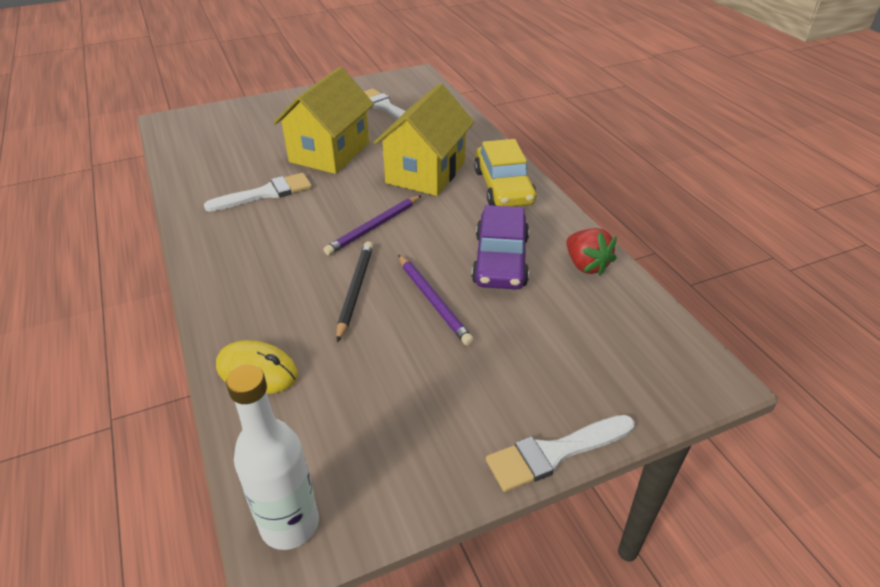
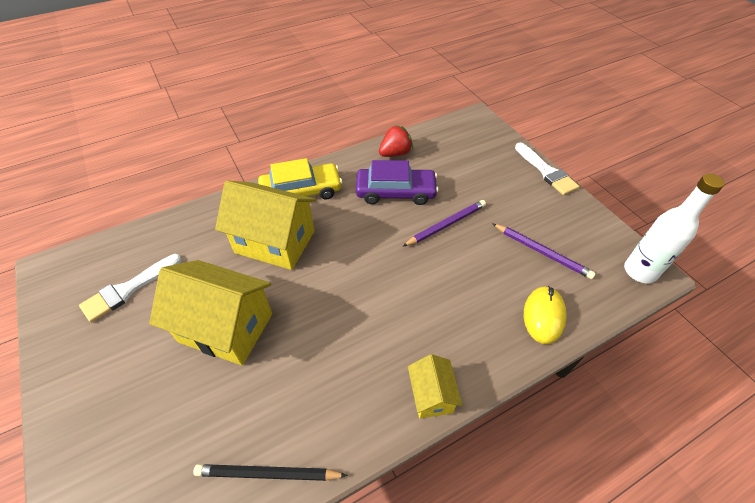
camera: 95 degrees left, 10 degrees up
white brush [204,173,312,212] -> none
purple pencil [324,195,422,255] -> purple pencil moved to [492,223,596,279]
black pencil [336,241,373,342] -> black pencil moved to [193,464,348,481]
none -> yellow house [408,354,462,419]

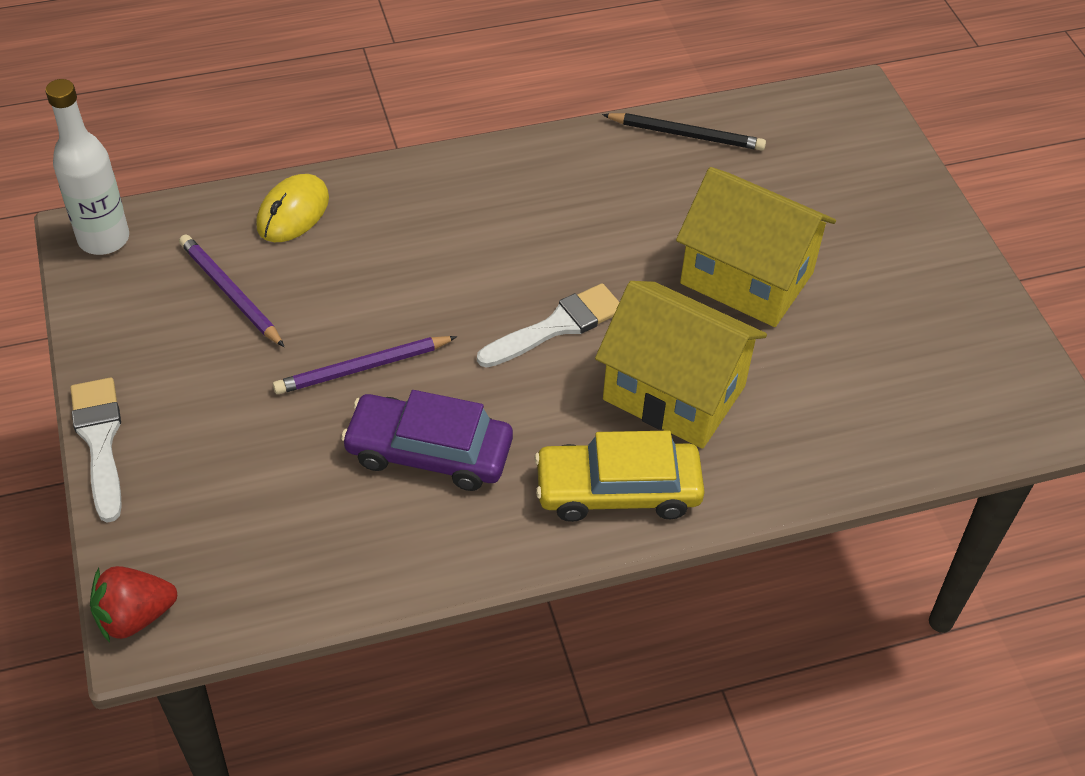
camera: 170 degrees left, 0 degrees up
white brush [79,254,181,323] -> white brush moved to [477,283,619,368]
red strawberry [379,125,413,157] -> red strawberry moved to [90,566,177,642]
yellow house [408,354,462,419] -> none

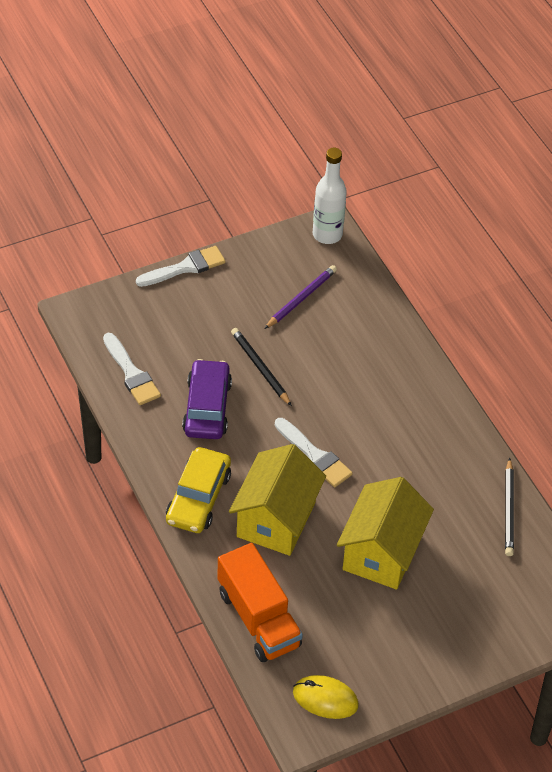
camera: 80 degrees right, 0 degrees up
red strawberry [90,566,177,642] -> none
yellow mouse [256,174,329,242] -> yellow mouse moved to [293,675,359,719]
purple pencil [273,336,457,394] -> black pencil [231,328,292,406]
yellow car [534,431,705,522] -> yellow car turned 150 degrees counterclockwise [166,447,231,533]
none -> white brush [103,333,161,405]
none -> orange truck [217,543,303,662]

